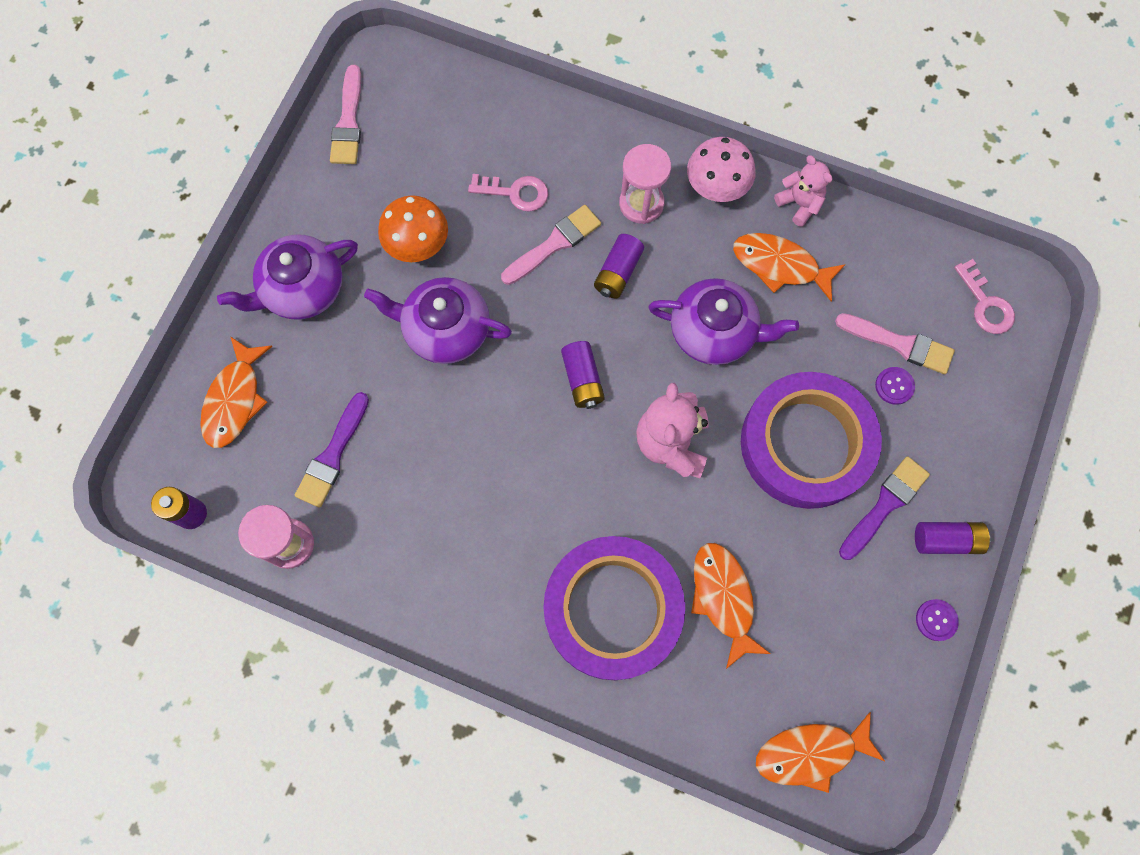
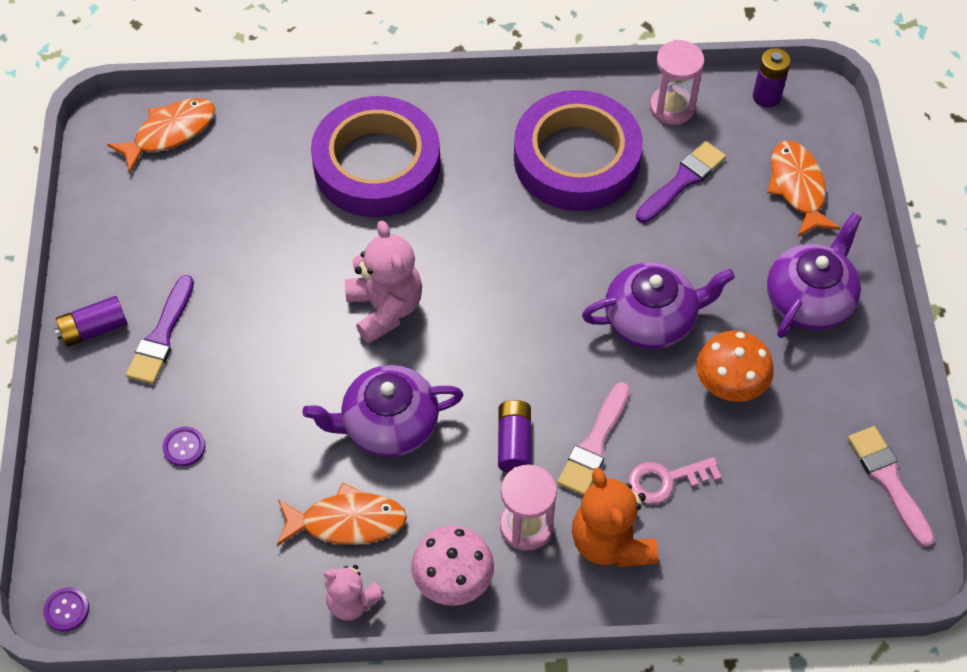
camera: 155 degrees right, 15 degrees down
purple brush [295,392,369,508] -> purple brush turned 45 degrees clockwise [636,141,726,223]
purple battery [561,341,605,409] -> none
orange fish [691,543,771,669] -> none
purple tape [741,372,882,509] -> purple tape moved to [514,90,643,211]
pink brush [835,313,955,374] -> none
purple button [916,599,959,641] -> purple button moved to [43,587,89,632]
pink key [954,259,1015,334] -> none
none -> orange teddy bear [572,467,658,567]

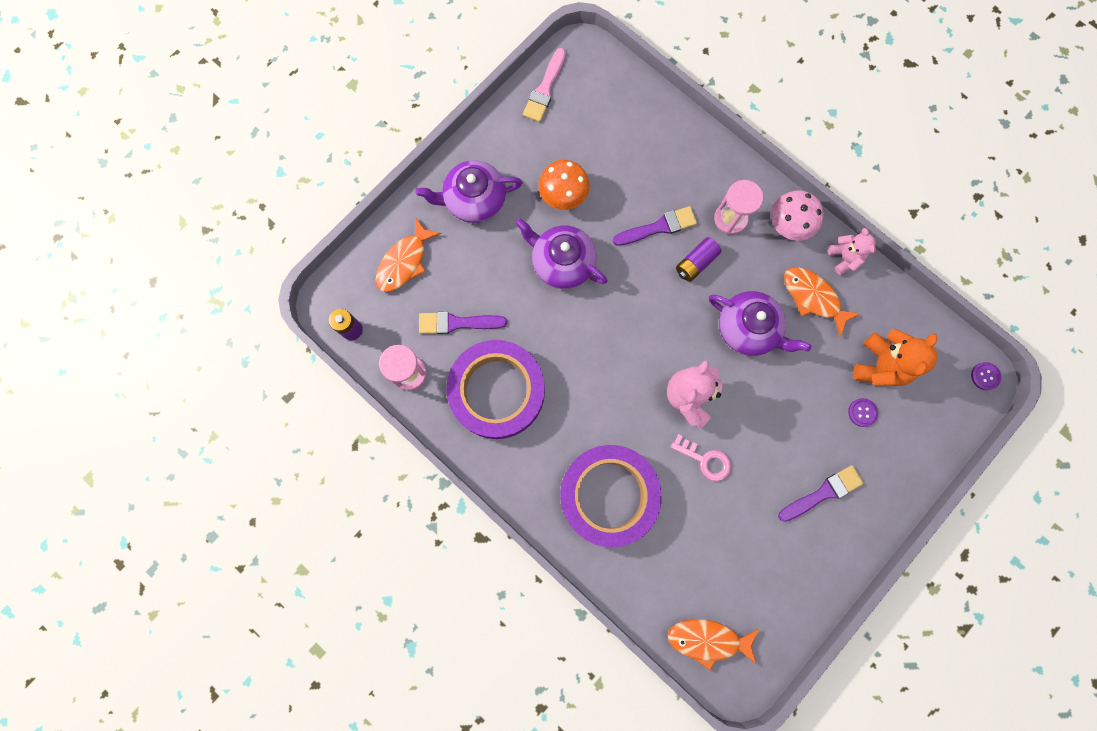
camera: 135 degrees left, 20 degrees up
purple battery [54,296,128,347] -> none
pink brush [557,382,630,496] -> purple brush [613,206,697,246]
orange teddy bear [572,467,658,567] -> orange teddy bear moved to [853,329,937,386]
pink key [628,457,721,504] -> pink key moved to [670,434,731,481]

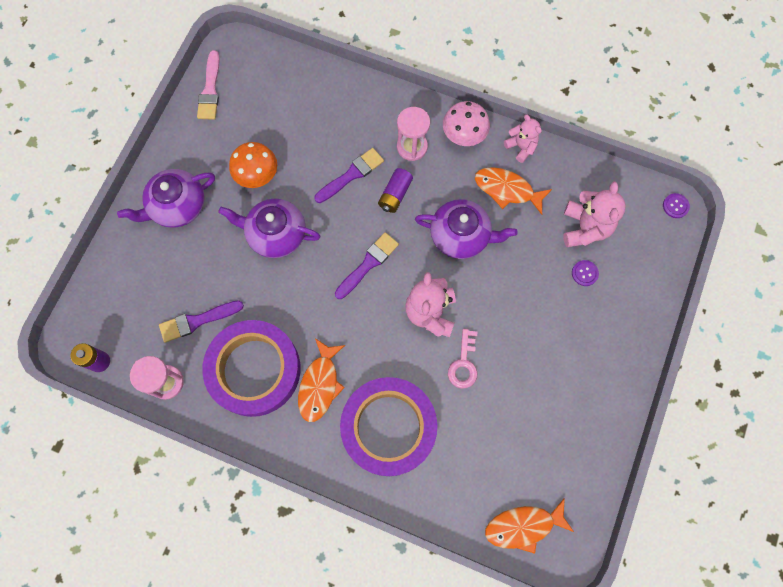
camera: 20 degrees left, 5 degrees down
orange fish [375,217,441,292] -> orange fish moved to [298,338,345,422]
pink key [670,434,731,481] -> pink key turned 90 degrees clockwise [448,329,478,389]
purple brush [778,465,864,522] -> purple brush moved to [335,232,399,299]
orange teddy bear [853,329,937,386] -> pink teddy bear [563,181,626,247]

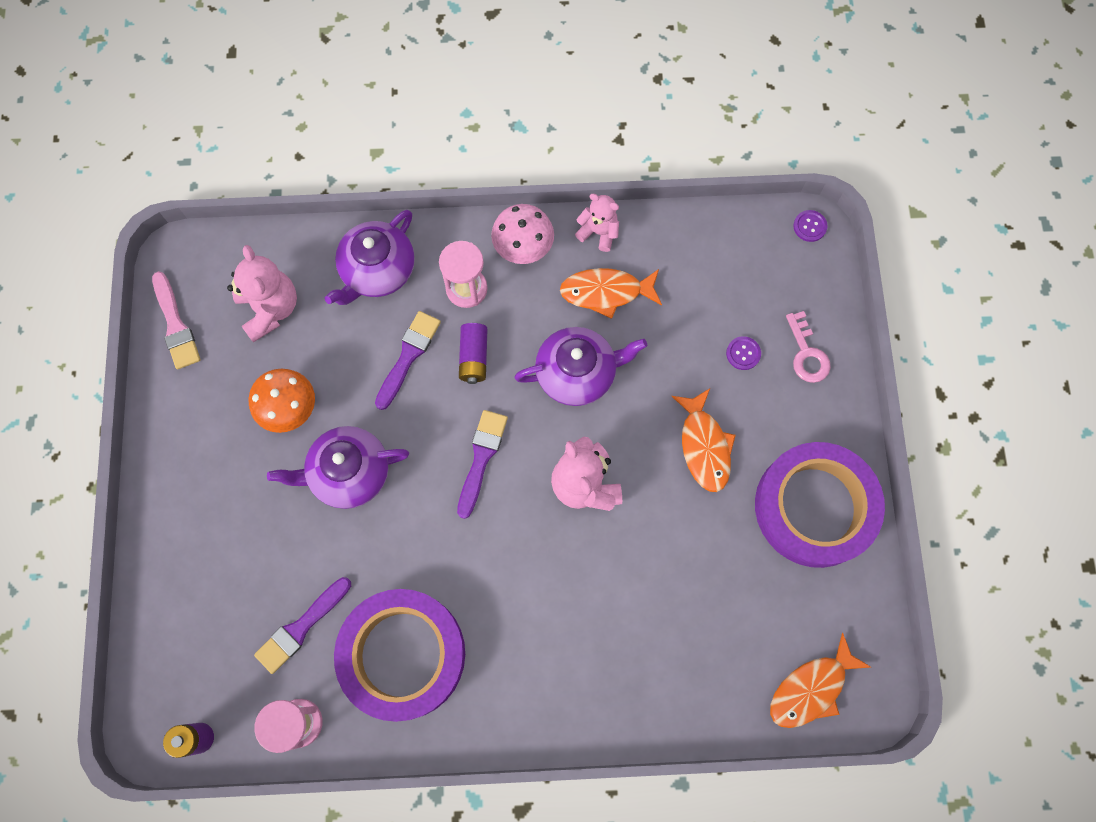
camera: 25 degrees left, 0 degrees up
purple teapot [117,169,215,228] -> purple teapot moved to [325,210,415,305]
orange fish [298,338,345,422] -> orange fish moved to [671,388,736,492]
purple tape [340,377,437,476] -> purple tape moved to [755,442,885,568]
pink key [448,329,478,389] -> pink key moved to [786,311,831,383]
pink teddy bear [563,181,626,247] -> pink teddy bear moved to [227,245,297,342]

